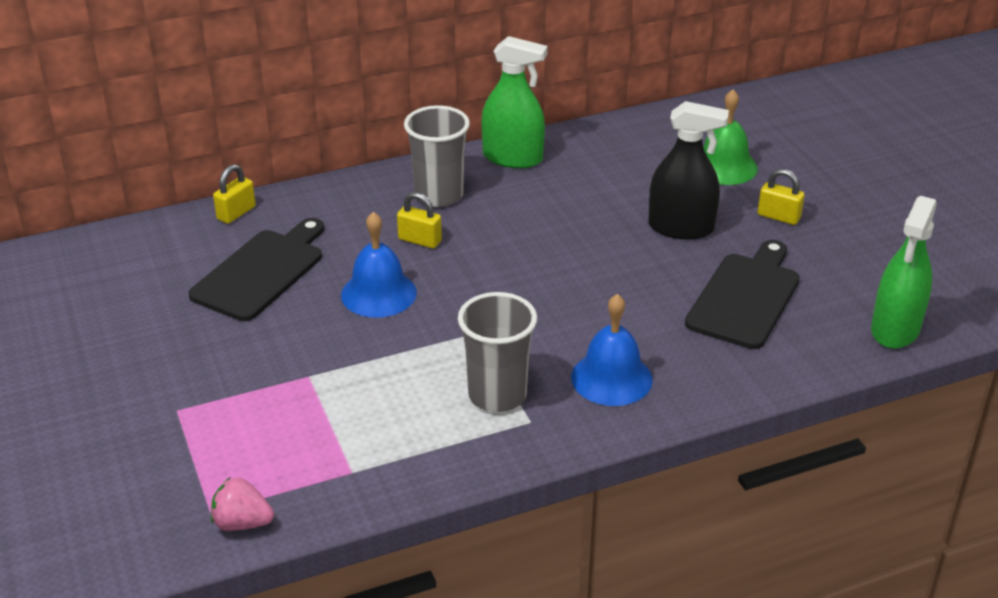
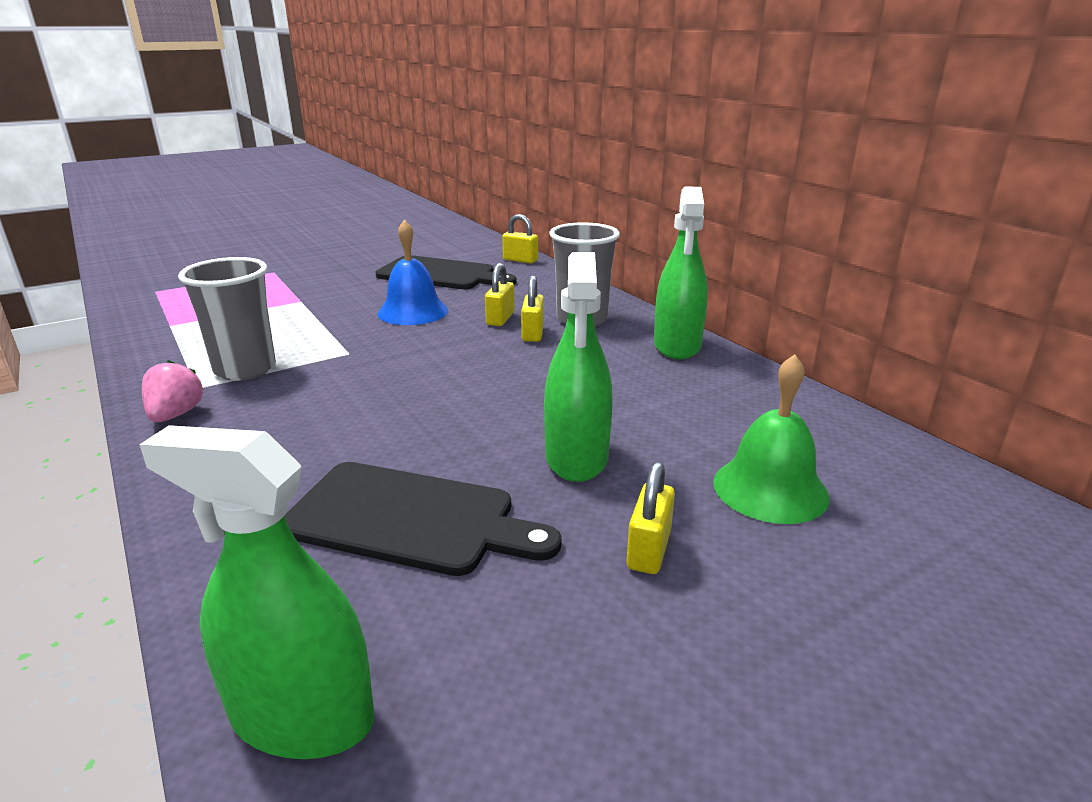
camera: 80 degrees right, 10 degrees down
pink strawberry [211,477,274,531] -> pink strawberry moved to [142,360,203,422]
blue bell [571,294,653,406] -> none
black spray bottle [648,101,729,240] -> green spray bottle [544,252,613,482]
none -> yellow padlock [521,275,544,342]

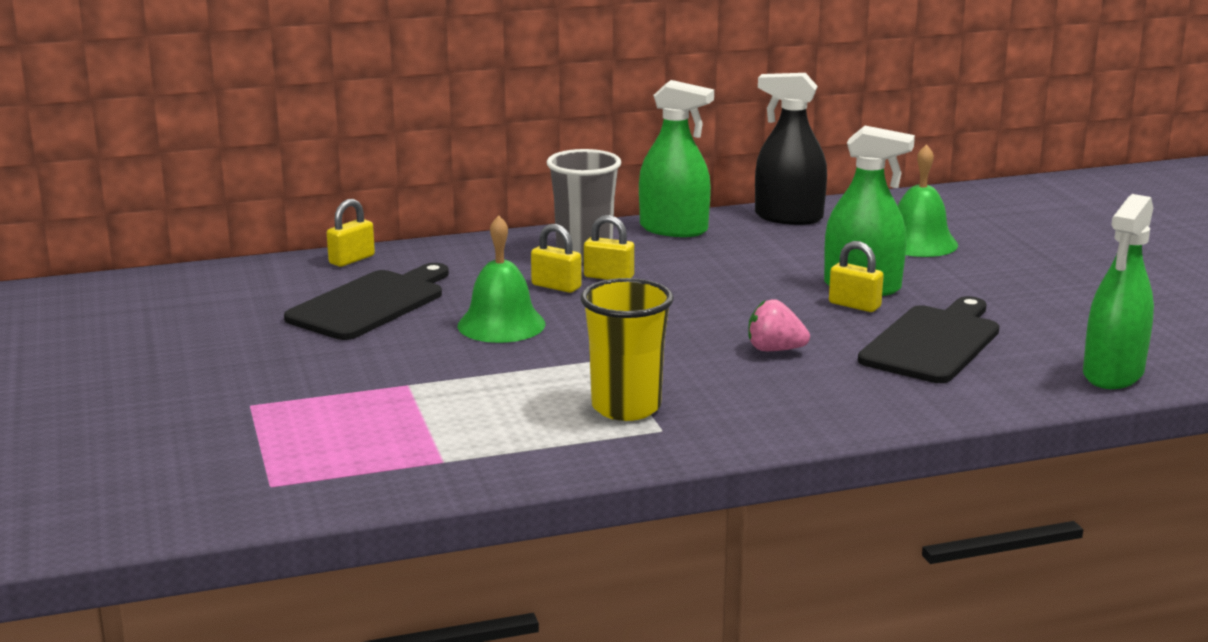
camera: 75 degrees left, 5 degrees down
pink strawberry [142,360,203,422] -> pink strawberry moved to [748,299,810,351]
grey cup [178,257,276,381] -> yellow cup [580,278,674,421]
blue bell [377,219,448,325] -> green bell [458,215,545,343]
yellow padlock [627,461,675,574] -> yellow padlock moved to [829,241,884,312]
none -> black spray bottle [755,73,827,225]

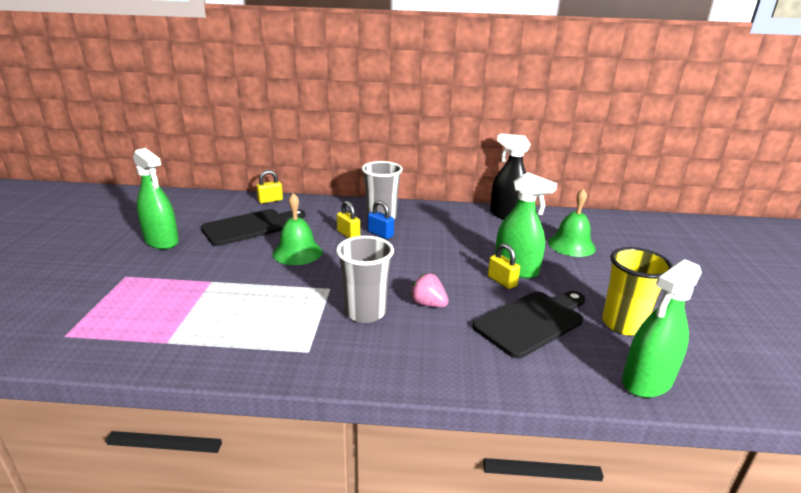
camera: 20 degrees right, 5 degrees up
yellow cup [580,278,674,421] -> yellow cup moved to [602,247,673,335]
yellow padlock [584,215,634,280] -> blue padlock [368,200,394,239]
green spray bottle [639,80,714,237] -> green spray bottle moved to [133,148,179,249]
none -> grey cup [336,236,394,323]

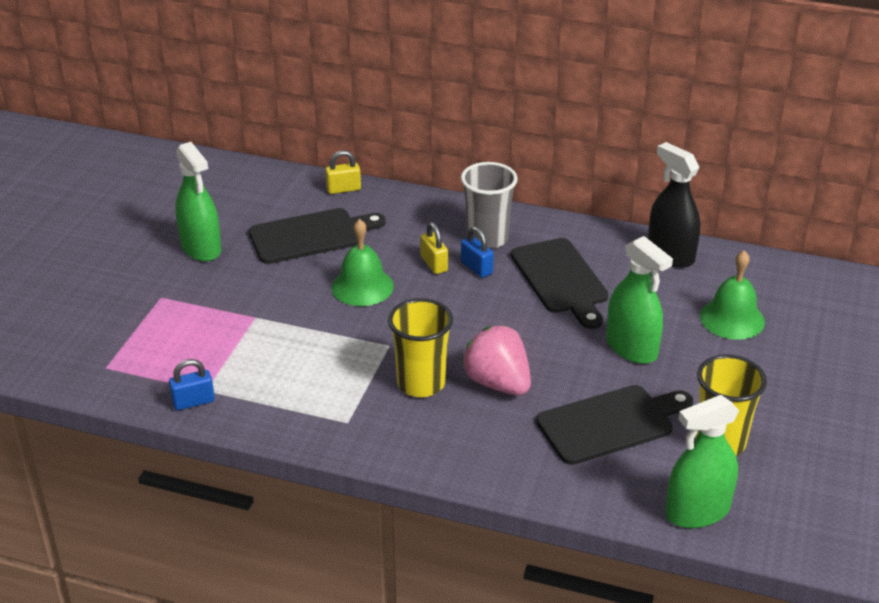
camera: 15 degrees right, 10 degrees up
grey cup [336,236,394,323] -> yellow cup [388,298,453,397]
pink strawberry [410,274,449,307] -> pink strawberry [461,325,531,395], size x1.63
yellow padlock [488,243,520,289] -> none
none -> blue padlock [169,359,215,410]
none -> black cutting board [511,238,608,329]

